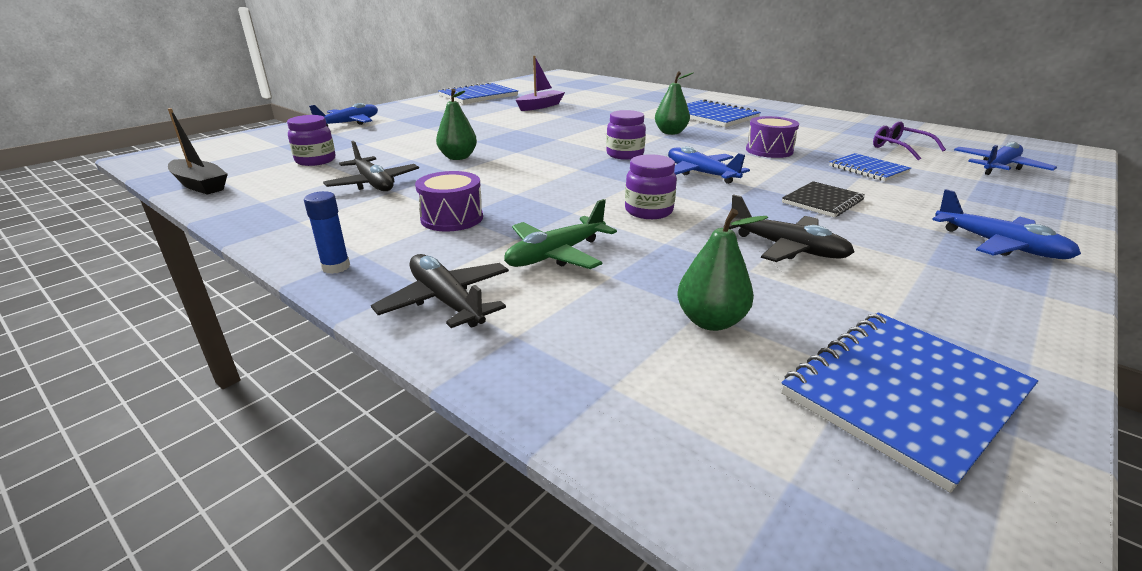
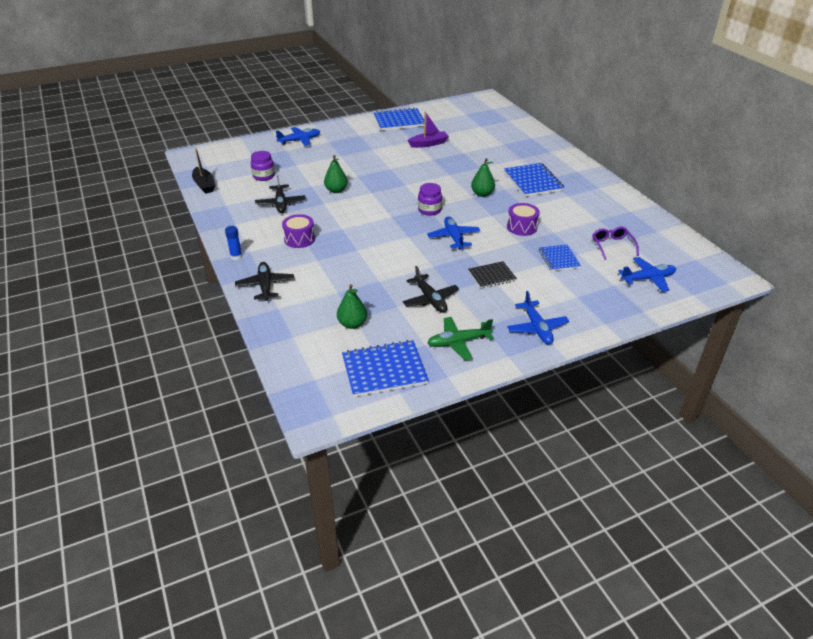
camera: 25 degrees right, 10 degrees up
green plane [504,199,617,269] -> green plane moved to [427,317,494,360]
purple jar [625,154,677,219] -> none

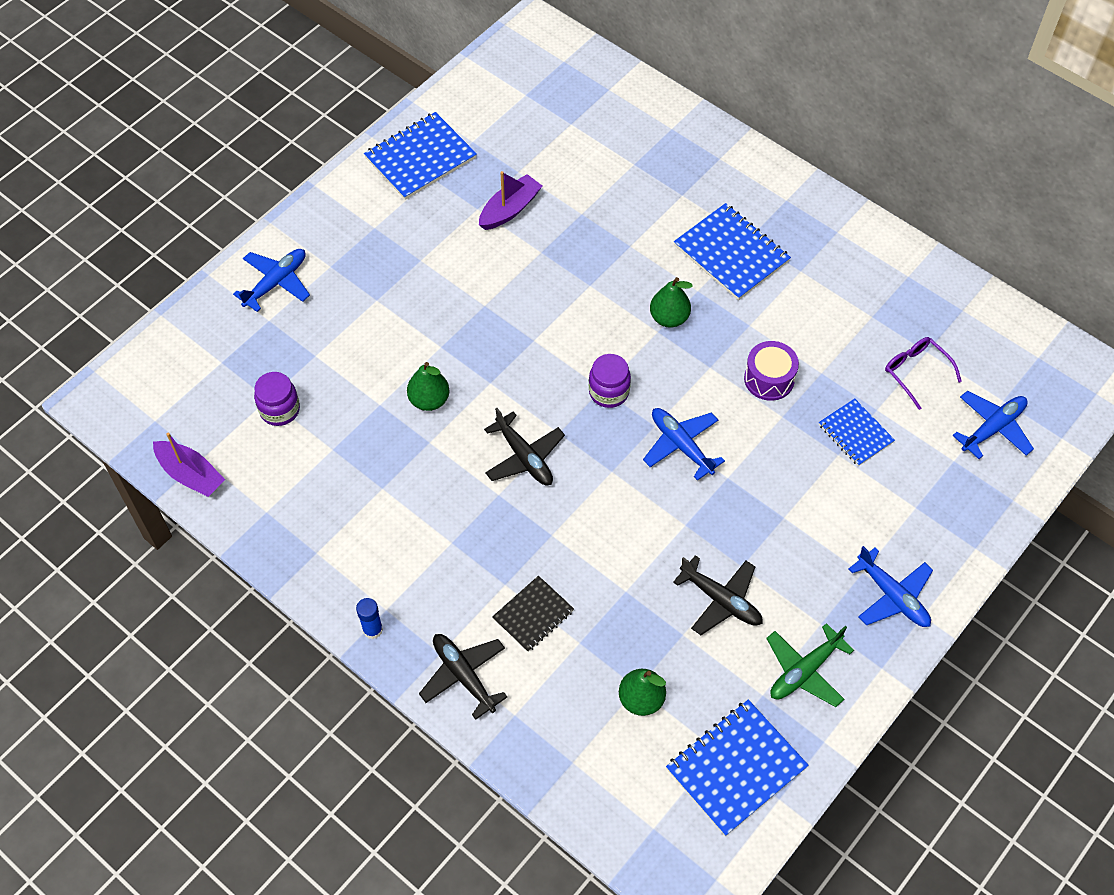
camera: 25 degrees left, 20 degrees up
black boat [192,148,215,194] -> purple boat [153,432,225,497]
black plane [255,176,306,213] -> black plane moved to [484,408,565,485]
purple drum [282,214,315,248] -> none
black notebook [468,261,517,288] -> black notebook moved to [492,576,574,652]

